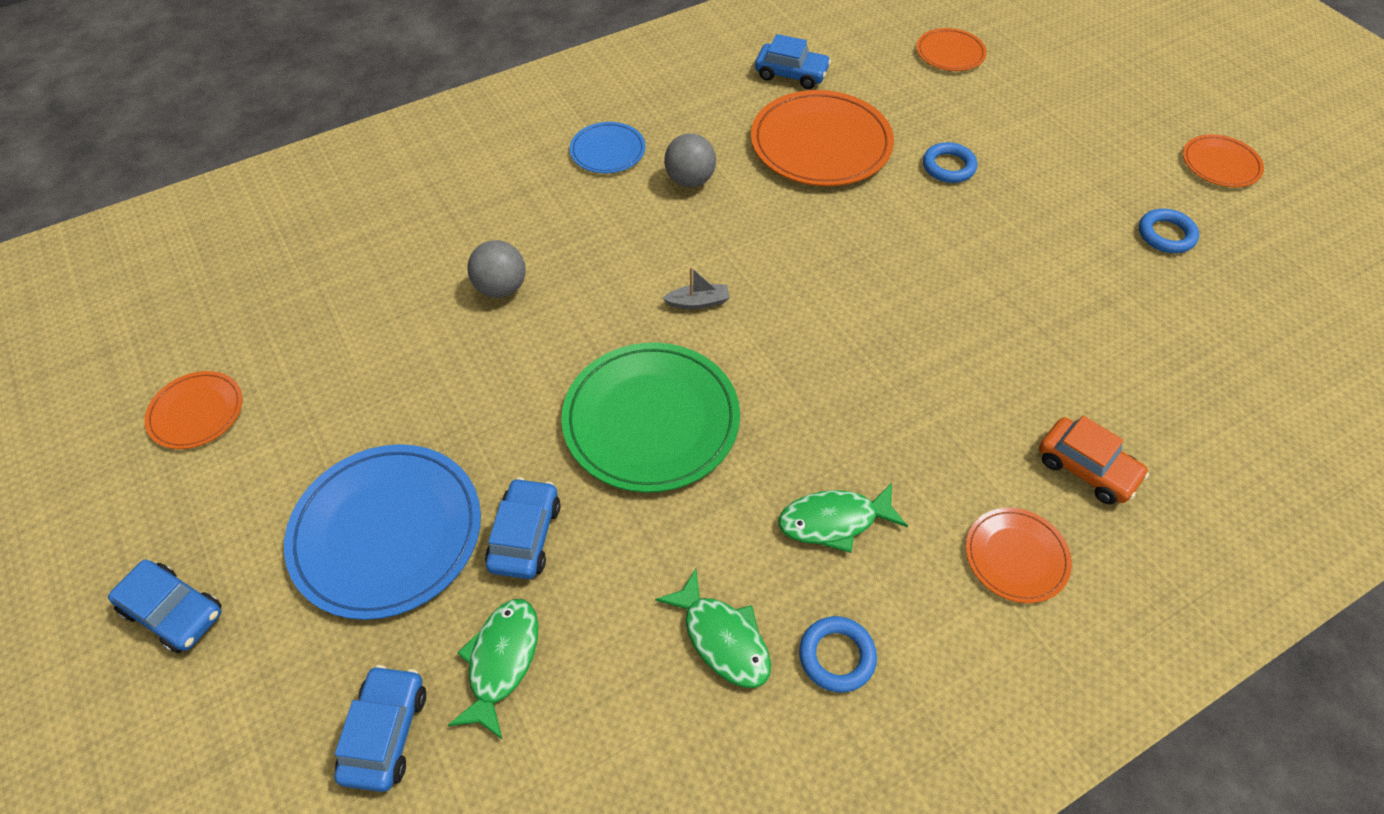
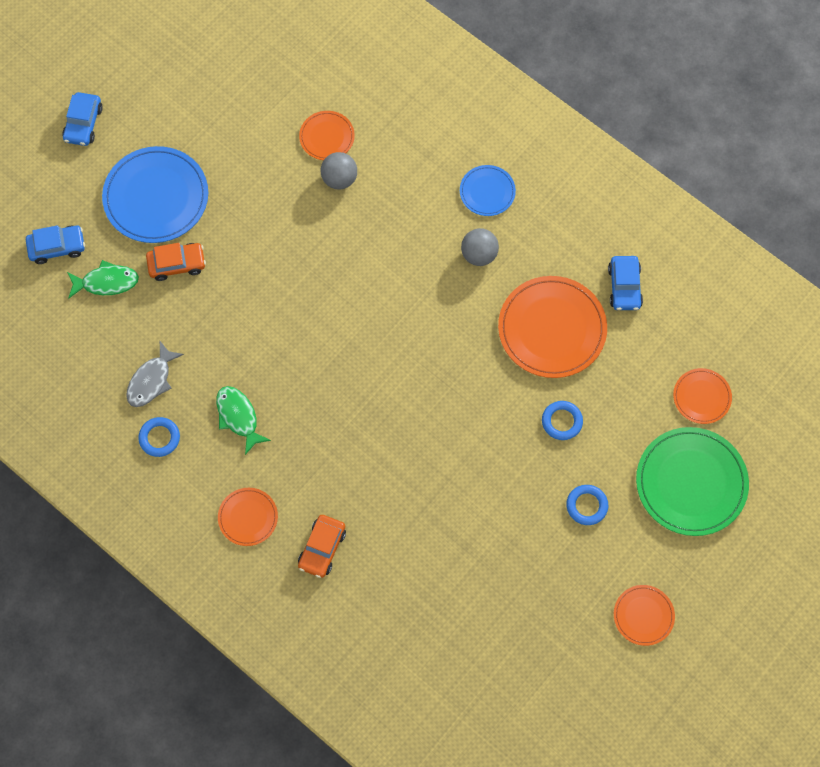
camera: 70 degrees right, 15 degrees up
orange plate [144,371,243,449] -> orange plate moved to [299,111,355,160]
blue car [485,478,561,579] -> orange car [146,243,206,281]
green plate [561,342,740,493] -> green plate moved to [636,427,749,536]
green fish [655,569,771,688] -> grey fish [126,341,184,407]
grey boat [662,267,730,309] -> none
blue ring [1139,209,1199,253] -> blue ring moved to [566,485,608,525]

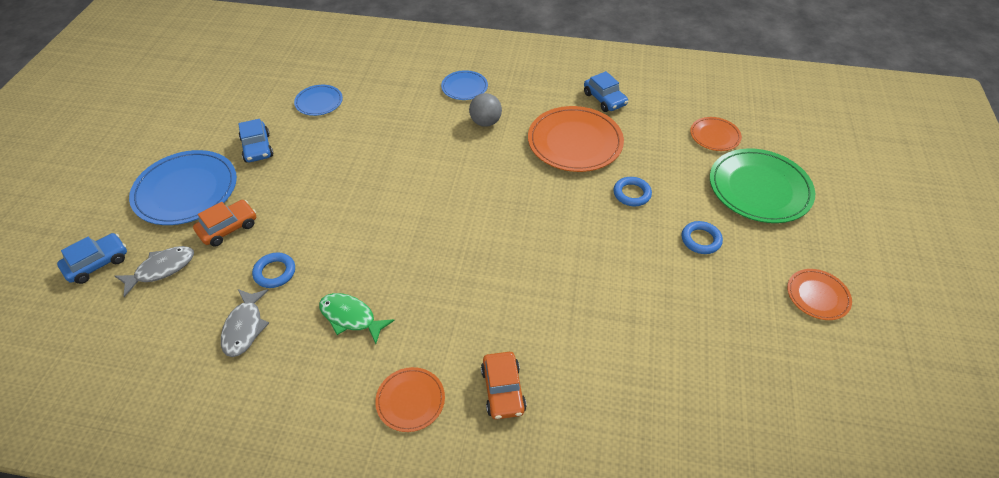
camera: 30 degrees left, 20 degrees down
blue car [62,92,103,146] -> blue car moved to [238,119,273,162]
green fish [67,260,139,299] -> grey fish [115,246,194,297]
blue ring [138,417,180,457] -> blue ring moved to [252,253,295,288]
orange plate [299,111,355,160] -> blue plate [294,85,343,116]
grey ball [321,152,357,190] -> none

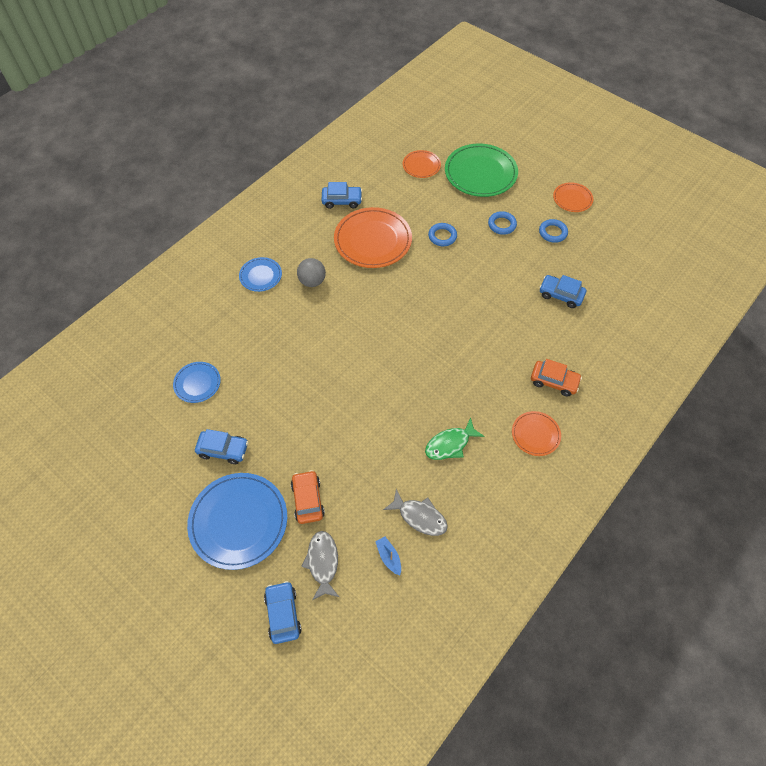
camera: 60 degrees left, 10 degrees up
blue ring [252,253,295,288] -> blue ring moved to [539,219,568,243]
none -> blue boat [375,536,401,575]
none -> blue car [539,275,586,308]

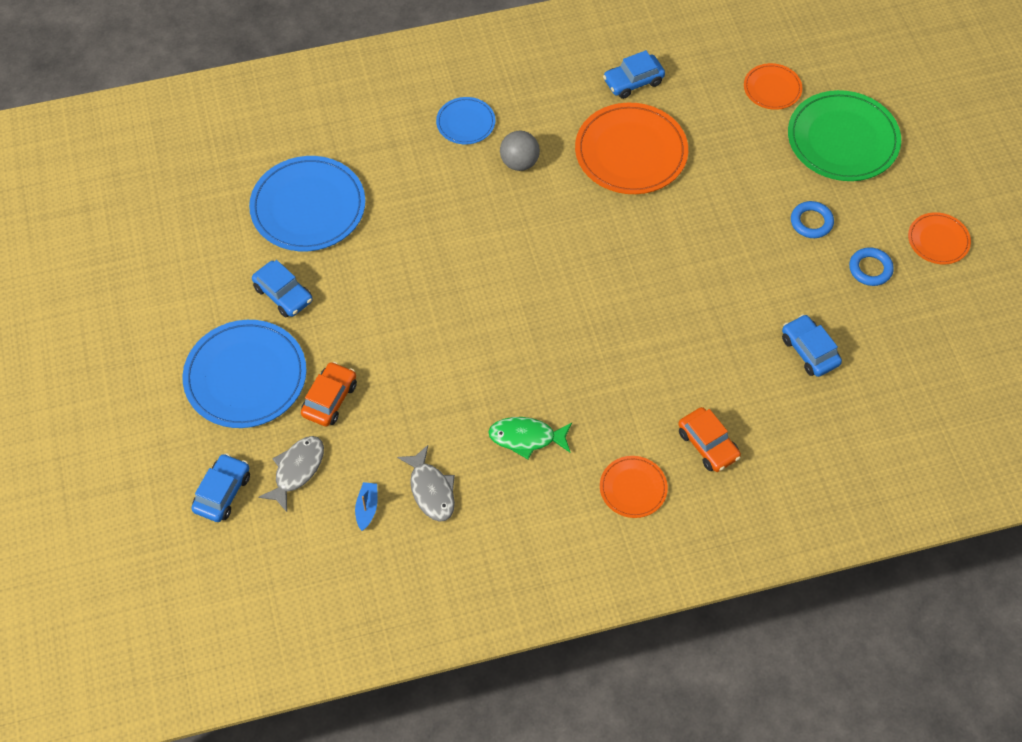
camera: 35 degrees right, 0 degrees up
blue plate [173,362,221,403] -> blue plate [249,156,365,251], size x1.88
blue car [322,182,362,209] -> blue car turned 120 degrees clockwise [603,50,665,99]
blue ring [428,223,457,246] -> none

